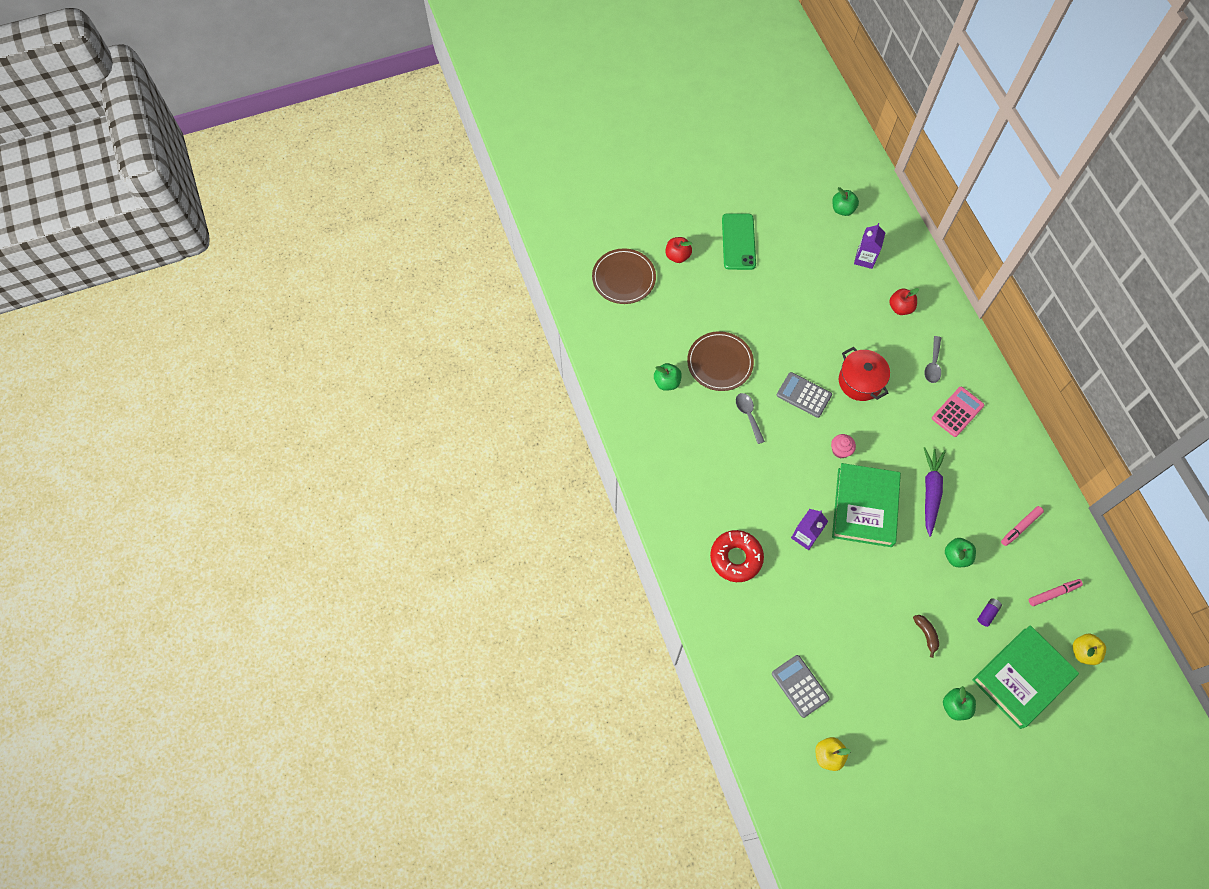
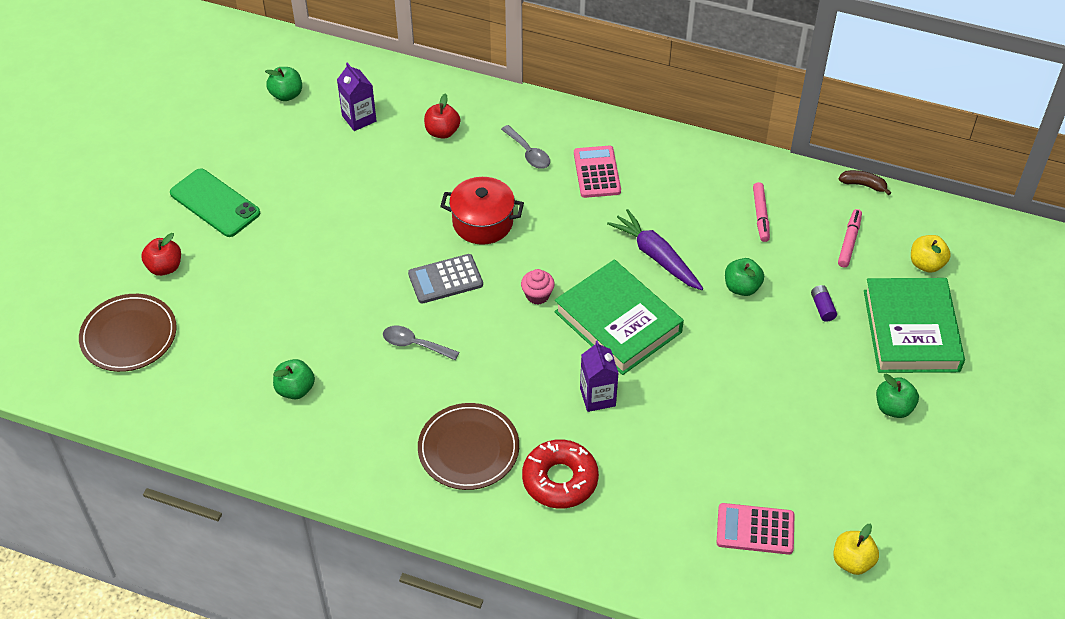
camera: 50 degrees left, 15 degrees down
brown plate [687,331,754,391] -> brown plate moved to [418,403,519,490]
grey calculator [772,655,830,718] -> pink calculator [717,503,795,555]
brown banana [913,615,939,658] -> brown banana moved to [839,170,891,195]

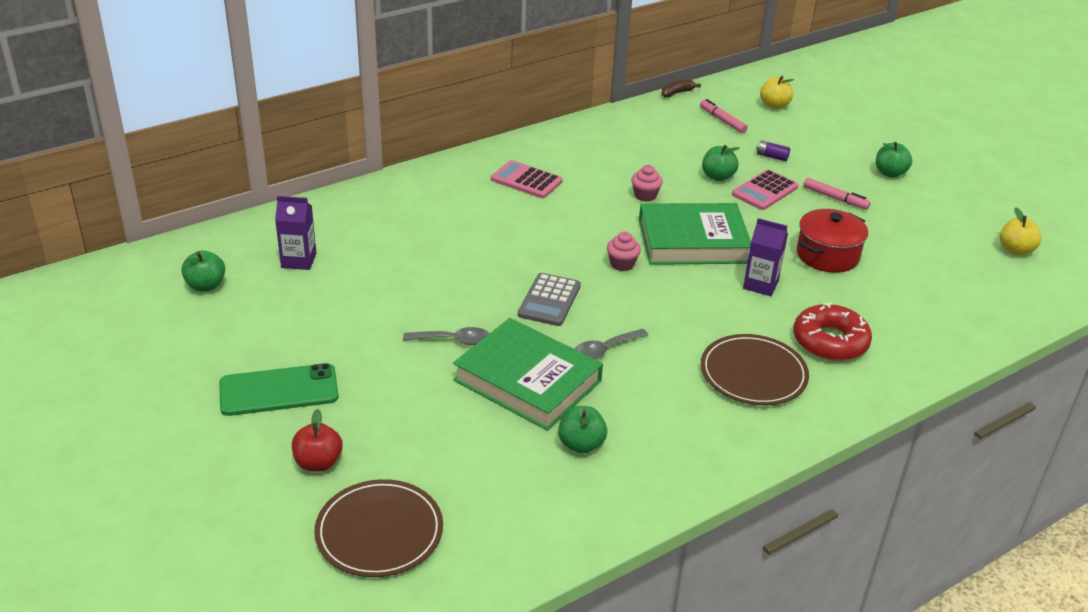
camera: 55 degrees left, 15 degrees down
red apple [424,94,460,139] -> none
red pot [440,177,524,245] -> red pot moved to [797,209,868,273]
grey spoon [501,125,550,169] -> grey spoon moved to [403,327,490,345]
purple carrot [607,209,703,290] -> pink cupcake [631,165,663,202]
pink calculator [717,503,795,555] -> pink calculator moved to [732,170,798,210]
pink marker [753,182,770,242] -> pink marker moved to [803,178,870,210]
green book [864,278,965,373] -> green book moved to [453,318,603,431]

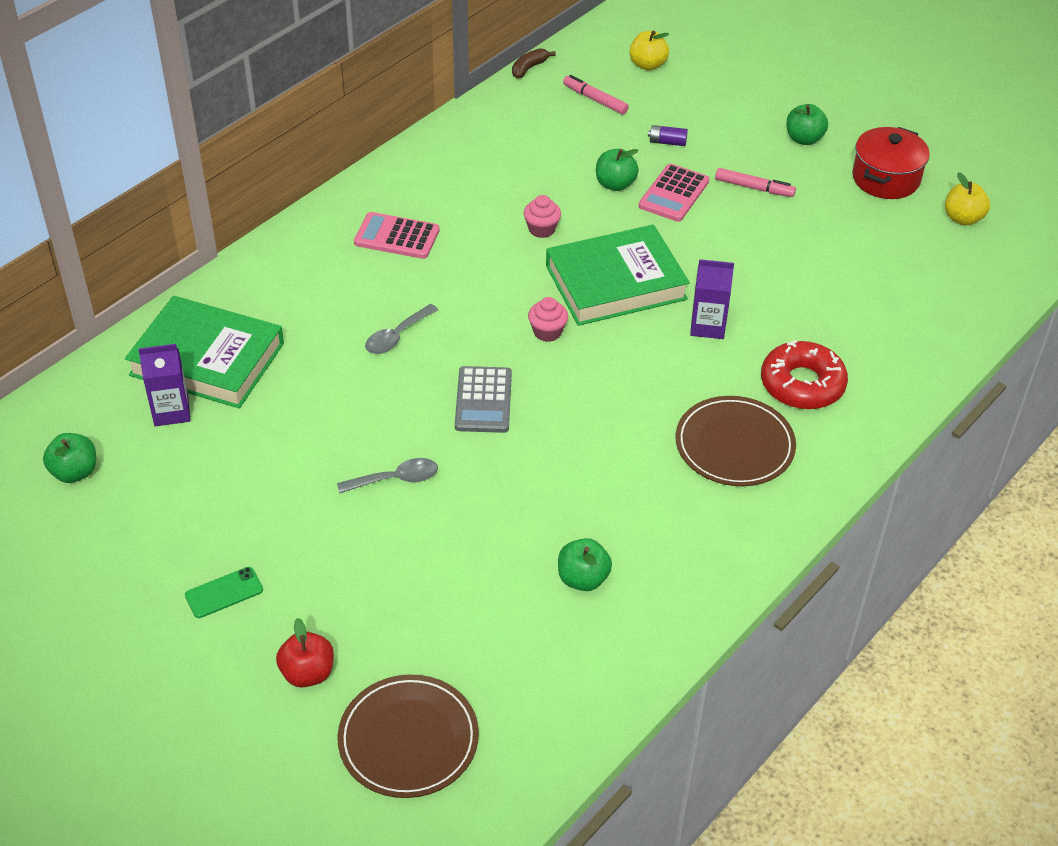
camera: 15 degrees left, 10 degrees up
green phone [219,363,339,416] -> green phone [185,567,263,618], size x0.54
green book [453,318,603,431] -> green book moved to [125,296,284,408]
grey spoon [574,329,648,359] -> grey spoon moved to [365,304,438,354]
red pot [797,209,868,273] -> red pot moved to [852,127,930,199]

